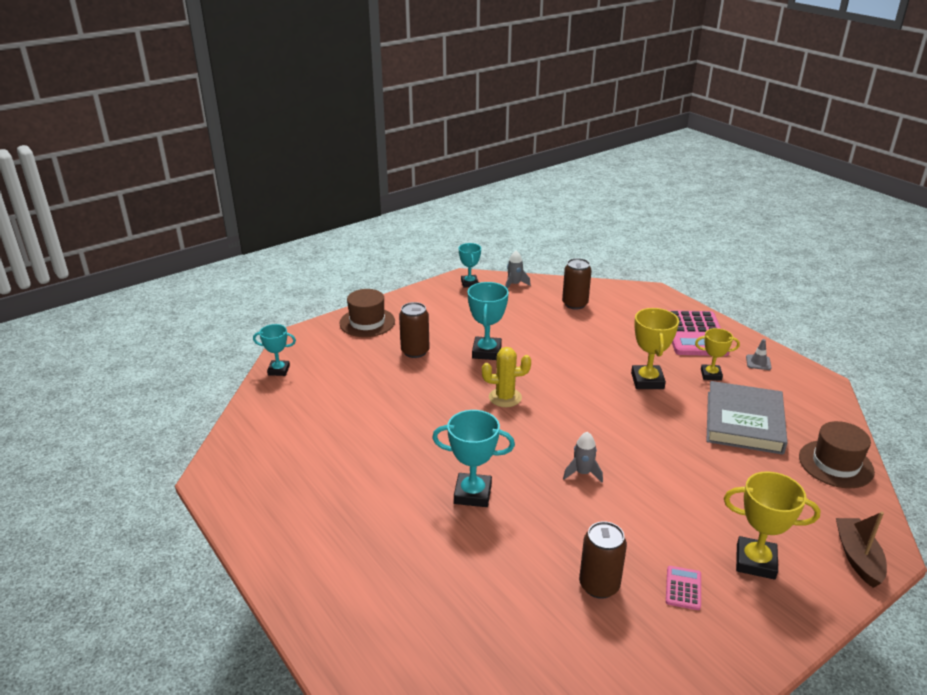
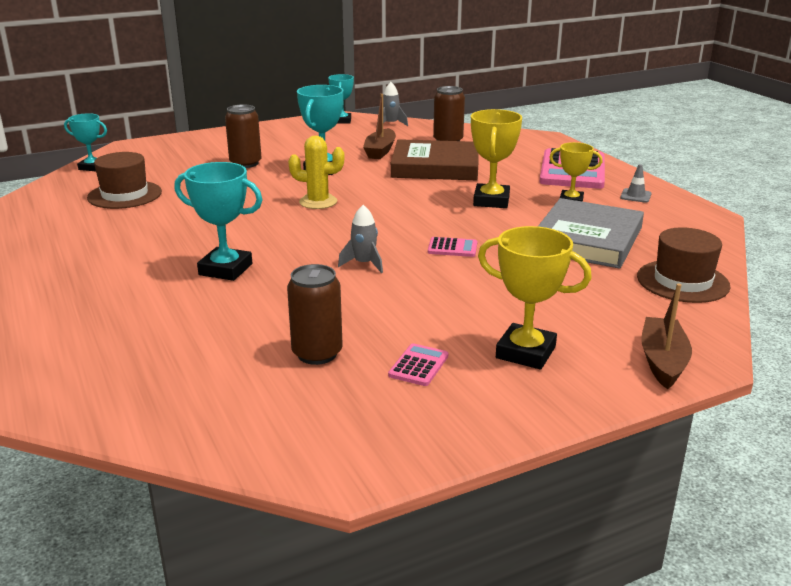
camera: 10 degrees right, 5 degrees down
brown hat [340,289,395,337] -> brown hat moved to [87,152,162,209]
none -> brown boat [363,94,396,159]
none -> brown book [391,139,479,180]
none -> pink calculator [428,237,477,257]

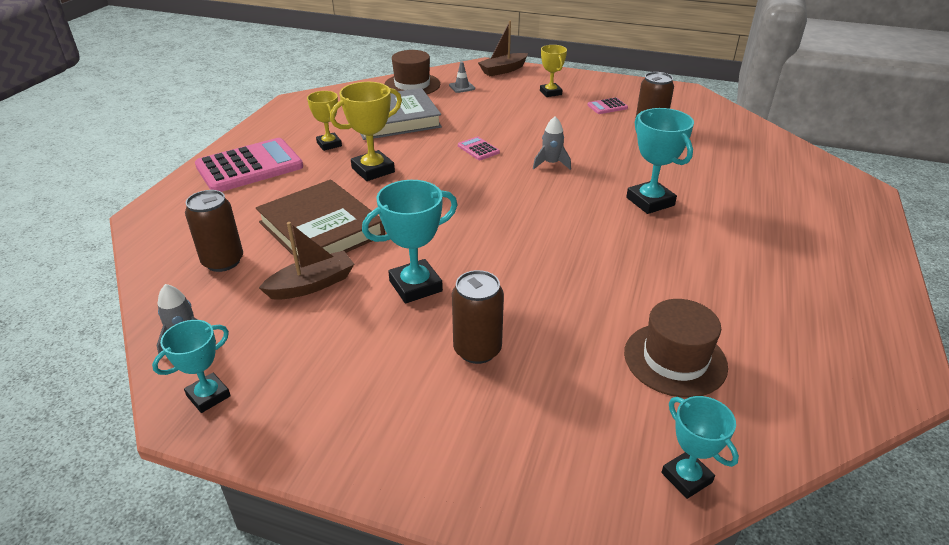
camera: 135 degrees left, 10 degrees up
yellow cactus [288,136,344,209] -> none
yellow trophy [478,226,592,369] -> yellow trophy [540,45,567,97], size x0.65
grey traffic cone [620,164,651,203] -> grey traffic cone moved to [449,62,475,93]

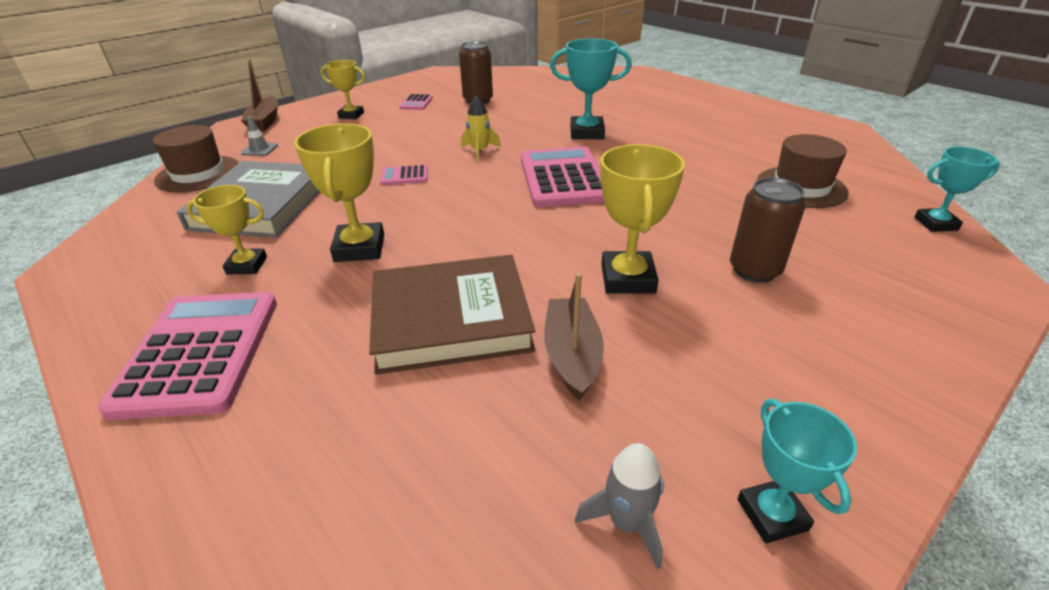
camera: 60 degrees left, 0 degrees up
brown can [185,190,243,272] -> none
turquoise trophy [362,180,457,304] -> yellow trophy [600,144,685,294]
grey rocket [533,116,571,170] -> yellow rocket [461,96,501,162]
none -> pink calculator [521,147,604,207]

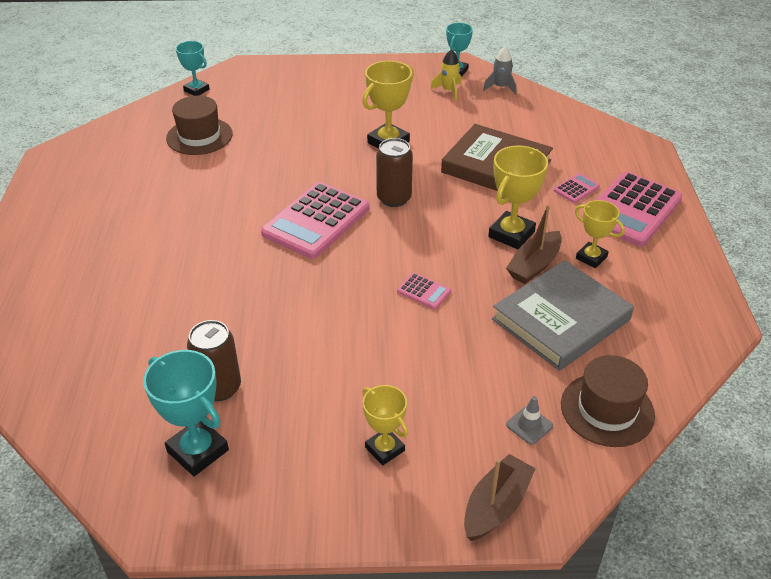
camera: 140 degrees left, 5 degrees up
pink calculator [400,94,433,110] -> pink calculator moved to [554,173,600,203]
yellow rocket [461,96,501,162] -> yellow rocket moved to [430,49,461,101]
brown boat [544,273,604,401] -> brown boat moved to [506,205,562,284]
turquoise trophy [550,38,632,139] -> turquoise trophy moved to [143,350,229,476]
brown can [730,178,805,282] -> brown can moved to [376,138,413,207]

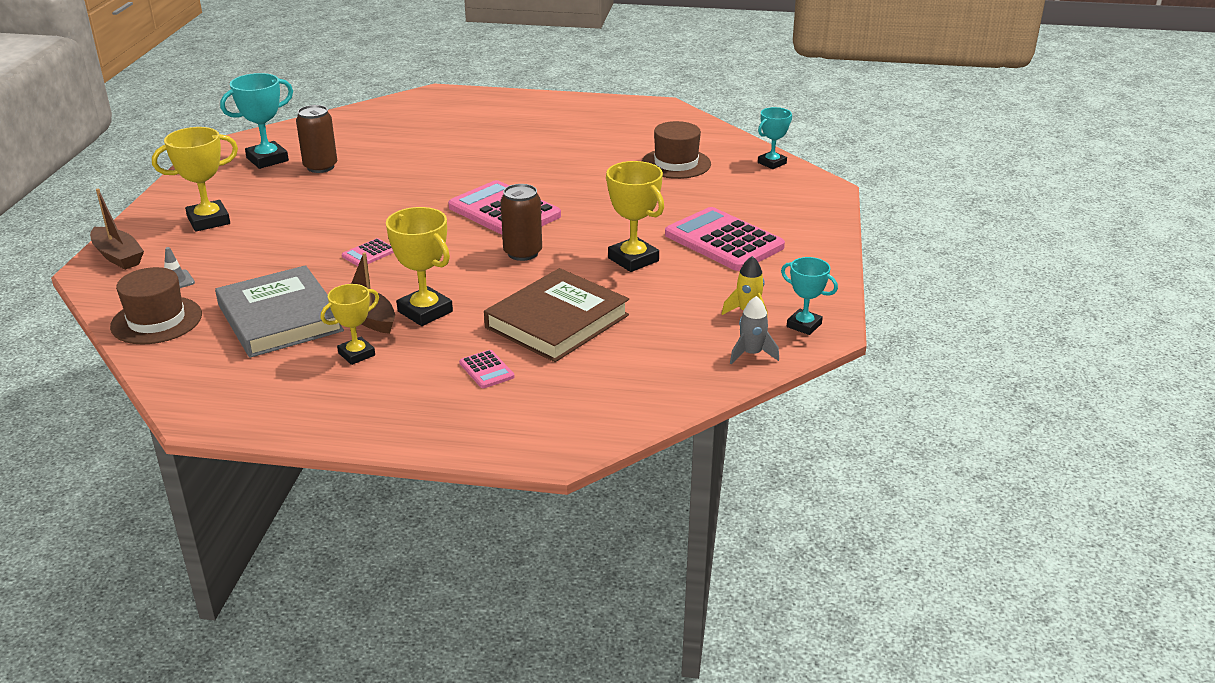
camera: 100 degrees right, 10 degrees down
yellow trophy [362,385,408,465] -> yellow trophy [152,127,238,232], size x1.54
pink calculator [582,172,683,246] -> pink calculator moved to [665,207,785,271]

